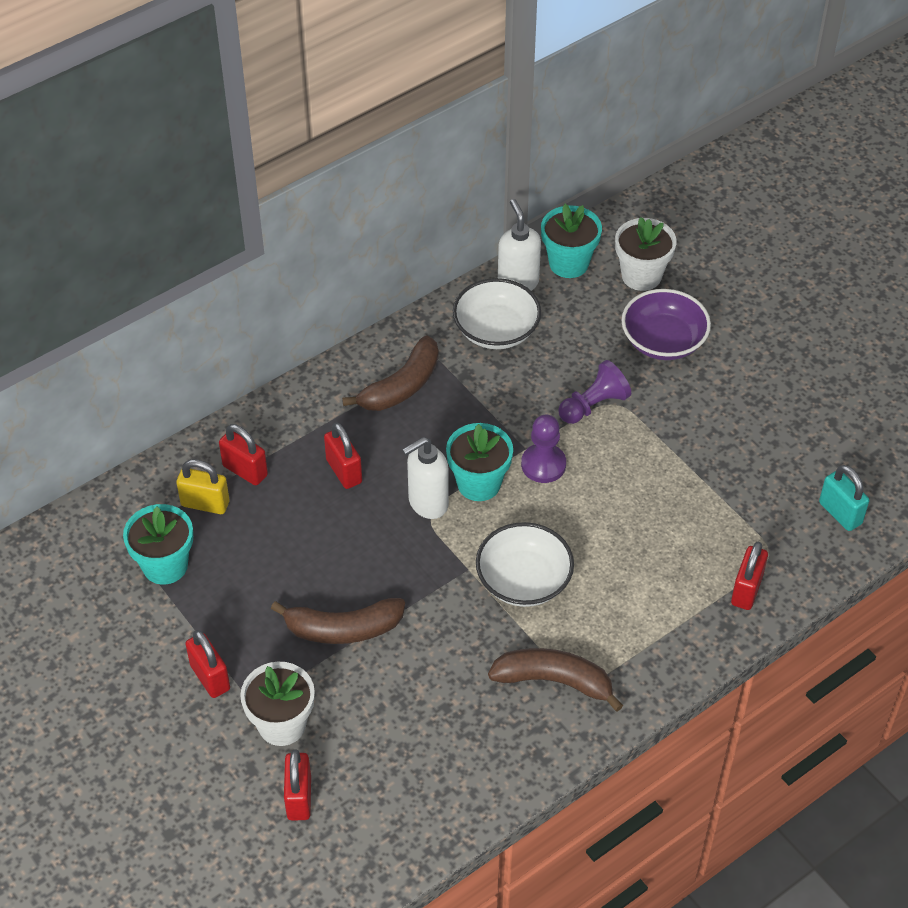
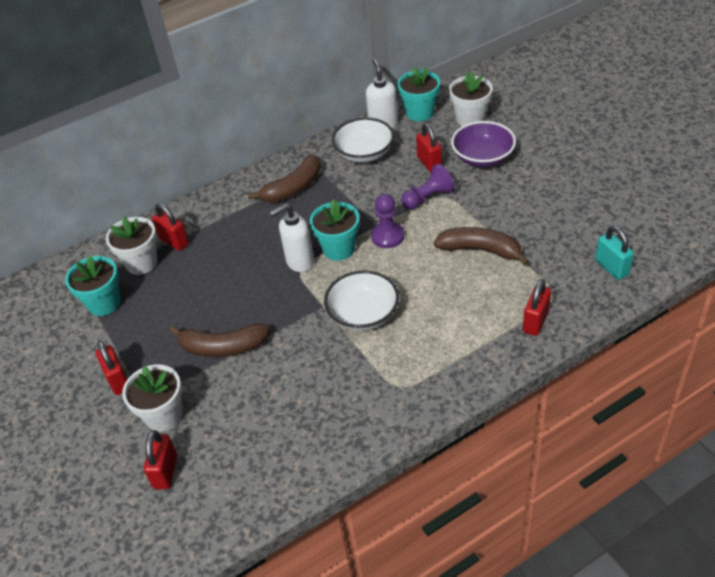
camera: 10 degrees right, 5 degrees down
yellow padlock [176,459,230,514] -> white flower pot [106,216,158,275]
red padlock [324,422,362,489] -> red padlock moved to [416,123,442,172]
brown banana [488,648,623,712] -> brown banana moved to [434,227,529,265]

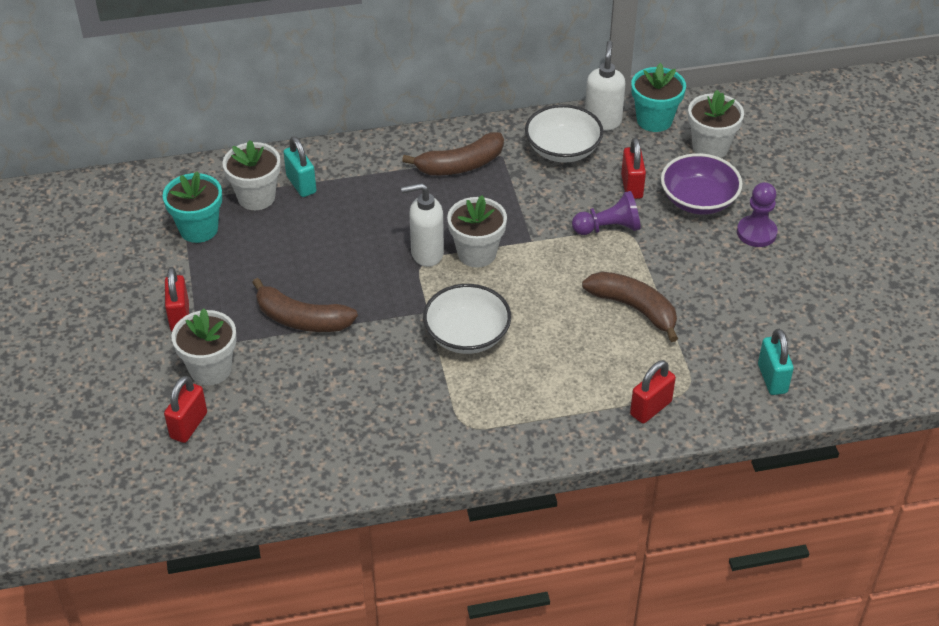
camera: 15 degrees right, 0 degrees up
red padlock [152,203,189,251] -> turquoise padlock [284,136,316,197]
turquoise flower pot [310,200,359,261] -> white flower pot [447,195,507,268]
purple pawn [371,194,404,248] -> purple pawn moved to [737,182,778,247]

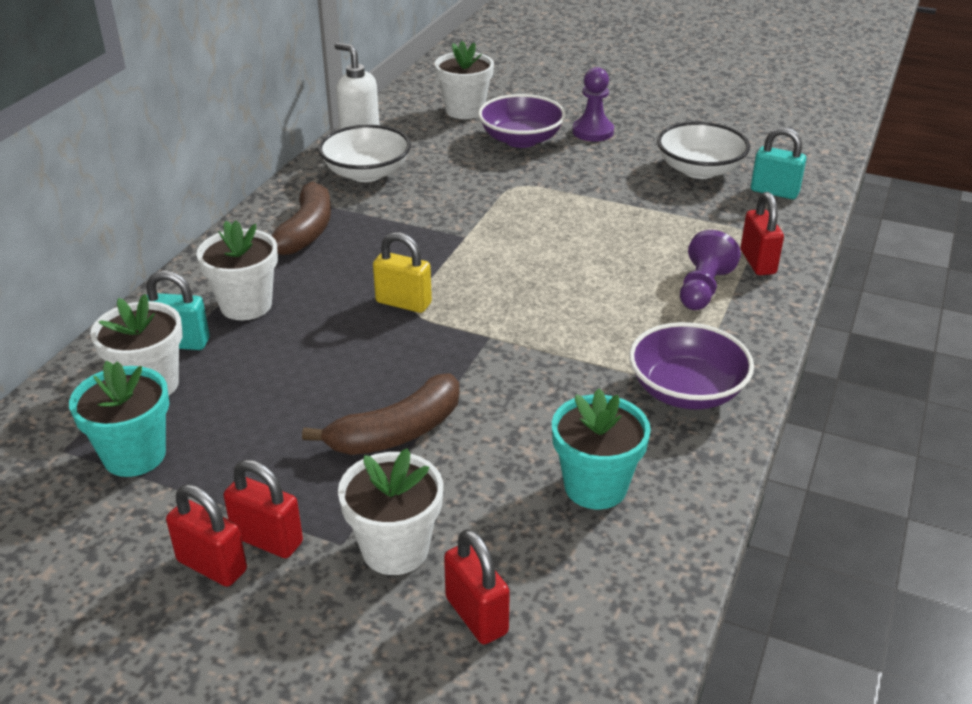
camera: 55 degrees left, 10 degrees down
white soap dispenser [401,183,444,267] -> yellow padlock [373,232,432,313]
white bowl [423,284,511,354] -> white bowl moved to [657,122,750,179]
white flower pot [447,195,507,268] -> white flower pot moved to [196,220,278,320]
purple pawn [572,191,641,235] -> purple pawn moved to [680,230,741,310]
brown banana [582,272,678,342] -> none
red padlock [621,138,646,199] -> red padlock moved to [166,484,247,587]
turquoise flower pot [631,63,686,132] -> turquoise flower pot moved to [552,388,651,509]
none -> purple bowl [629,322,754,410]

